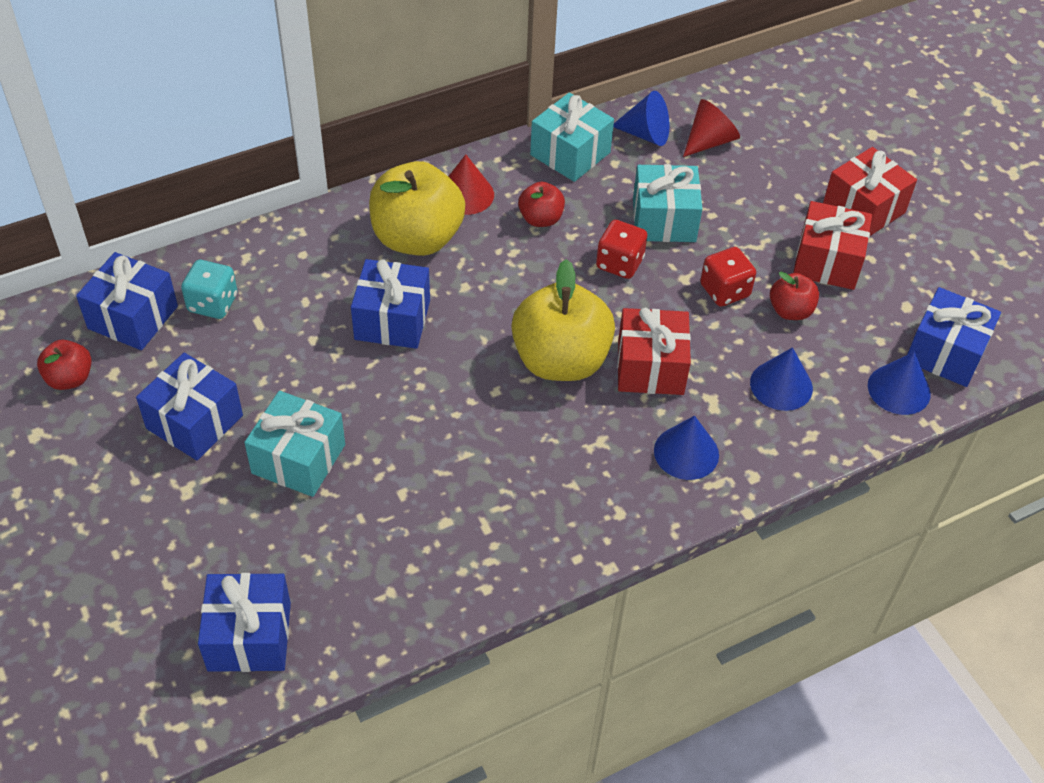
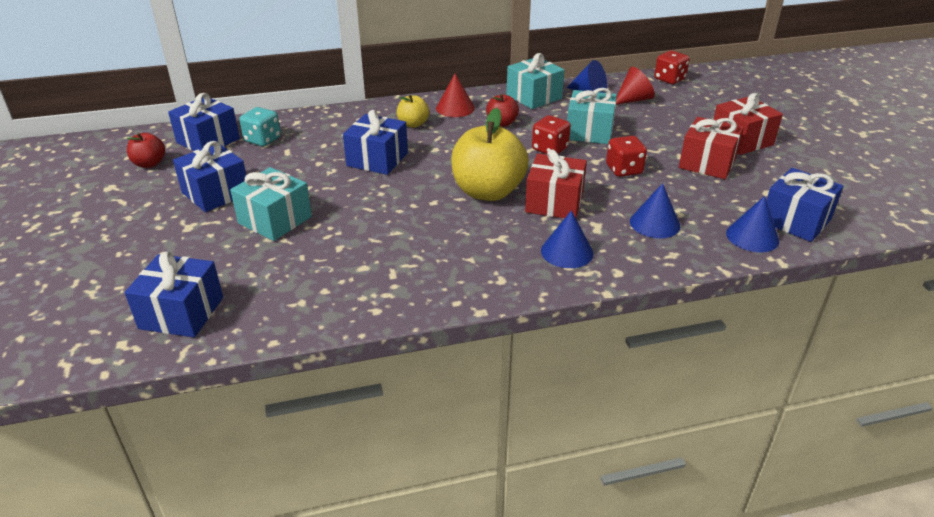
camera: 15 degrees right, 15 degrees down
yellow apple [369,161,465,256] -> yellow apple [397,94,430,128], size x0.50
red apple [770,272,819,320] -> none
none -> red dice [654,51,690,84]

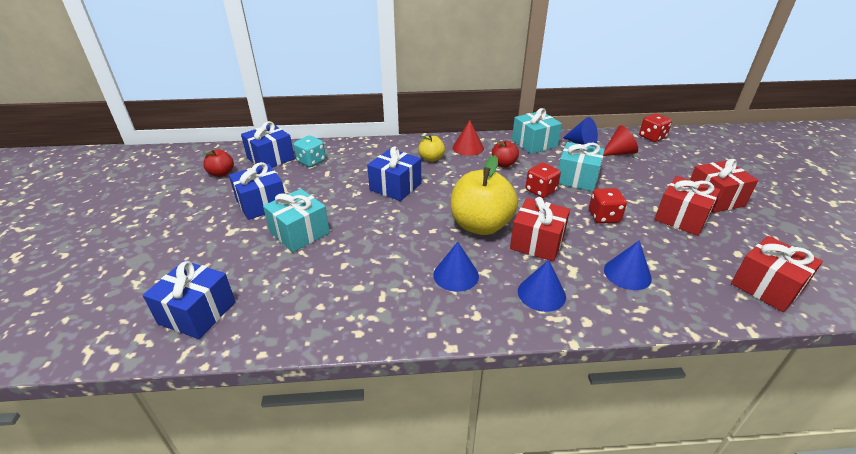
camera: 10 degrees right, 0 degrees up
blue cone [726,196,779,252] -> blue cone moved to [433,242,479,292]
blue gift [766,168,844,242] -> red gift [731,236,823,312]

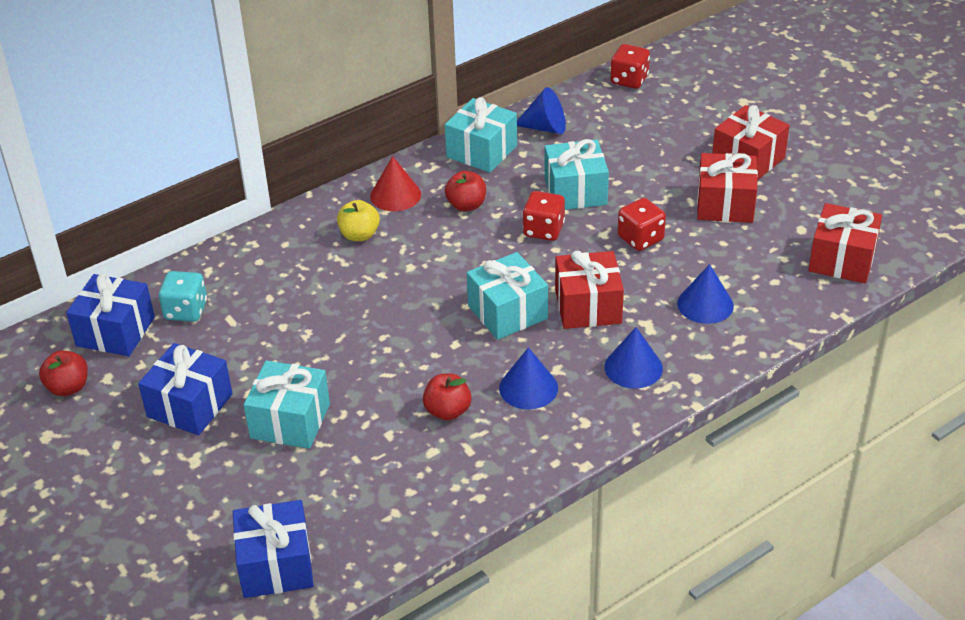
camera: 30 degrees left, 5 degrees up
blue gift [367,146,421,201] -> none
yellow apple [451,155,518,235] -> turquoise gift [467,252,548,340]
red cone [603,125,638,156] -> none
none -> red apple [423,373,472,421]

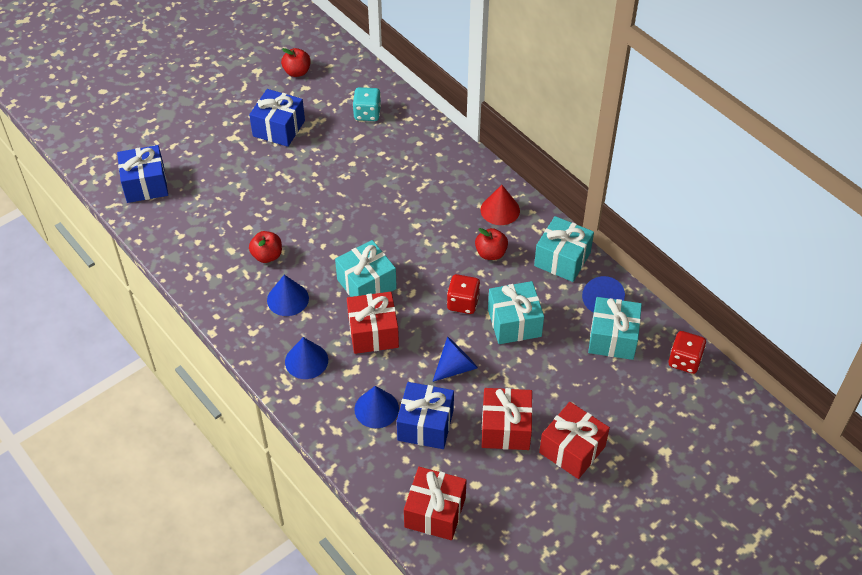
camera: 85 degrees right, 10 degrees up
blue gift [66,273,155,356] -> blue gift moved to [397,382,454,449]
turquoise gift [244,360,330,449] -> turquoise gift moved to [588,297,642,360]
yellow apple [337,200,380,241] -> none
red dice [618,198,666,251] -> blue cone [432,337,478,382]

